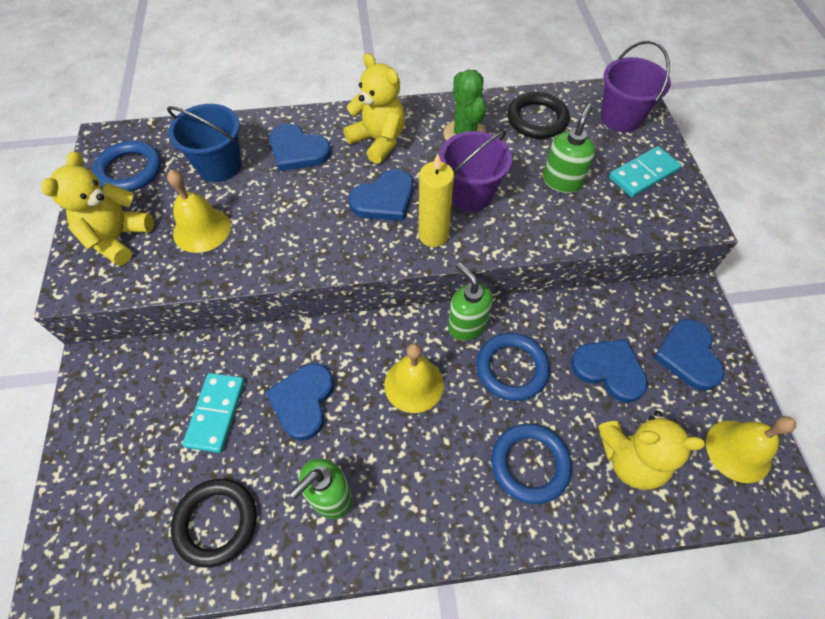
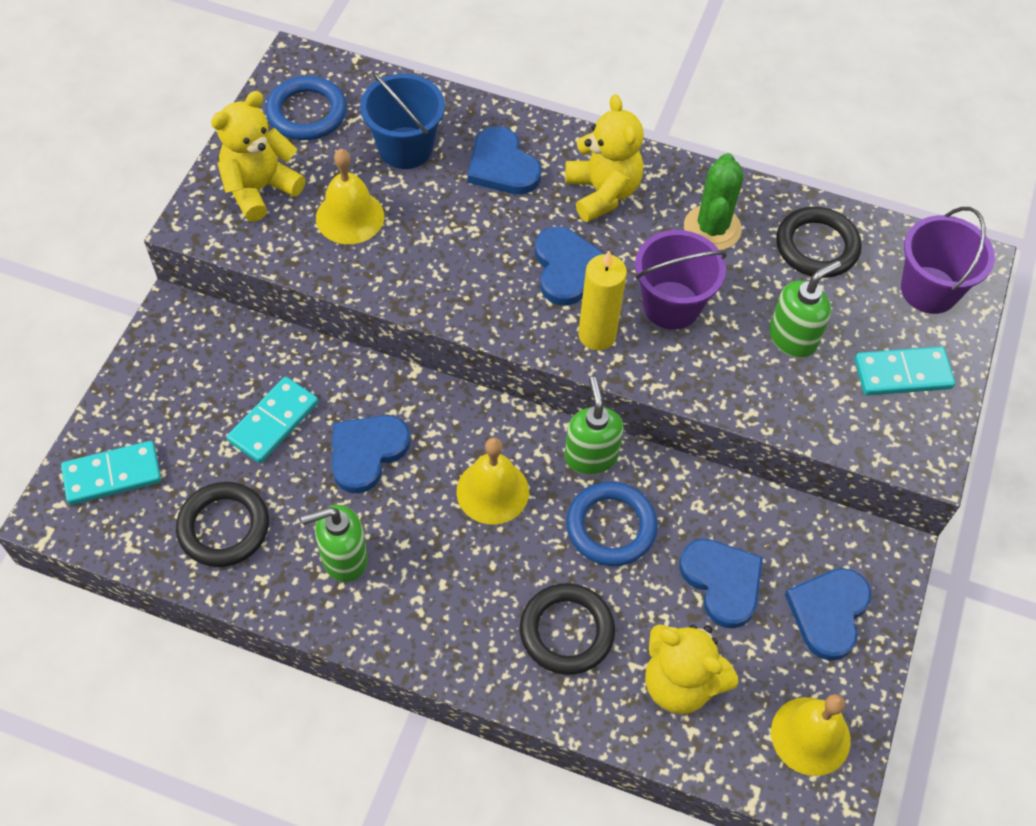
camera: 25 degrees right, 0 degrees up
blue heart [349,169,413,221] -> blue heart turned 90 degrees counterclockwise [535,226,604,306]
blue ring [491,423,572,504] -> black ring [520,583,615,675]
none -> turquoise domino [61,441,161,505]

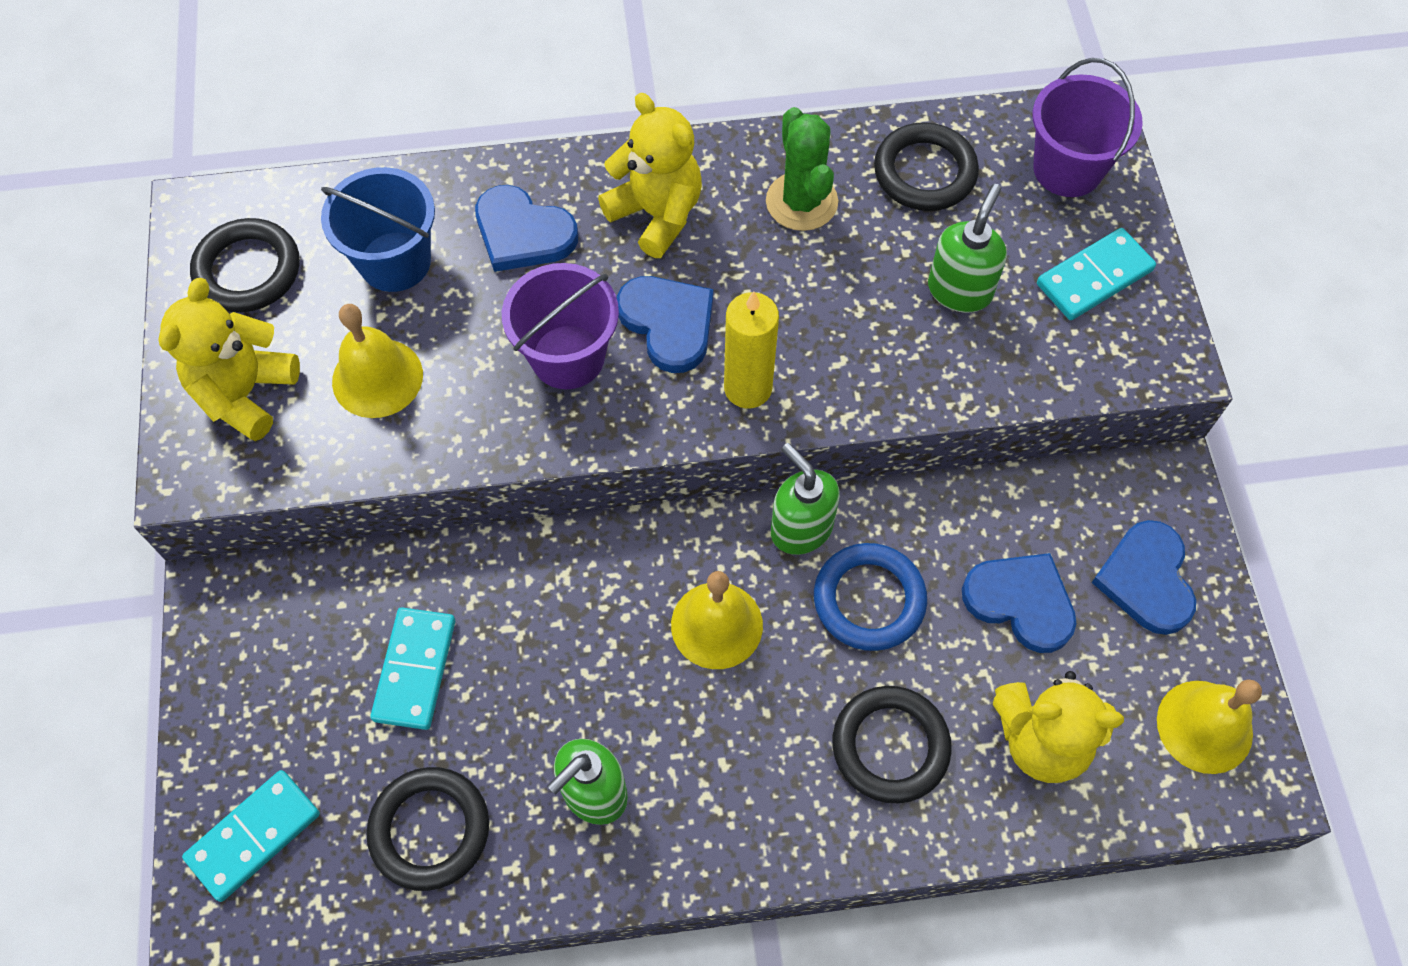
camera: 25 degrees left, 5 degrees up
blue ring [266,76,347,140] -> black ring [190,218,300,312]
blue heart [332,415,410,494] -> none
purple bucket [635,230,727,330] -> purple bucket moved to [502,263,619,389]

